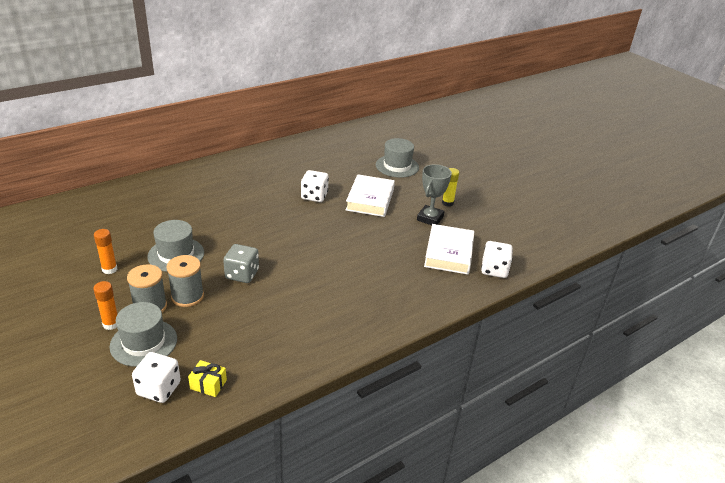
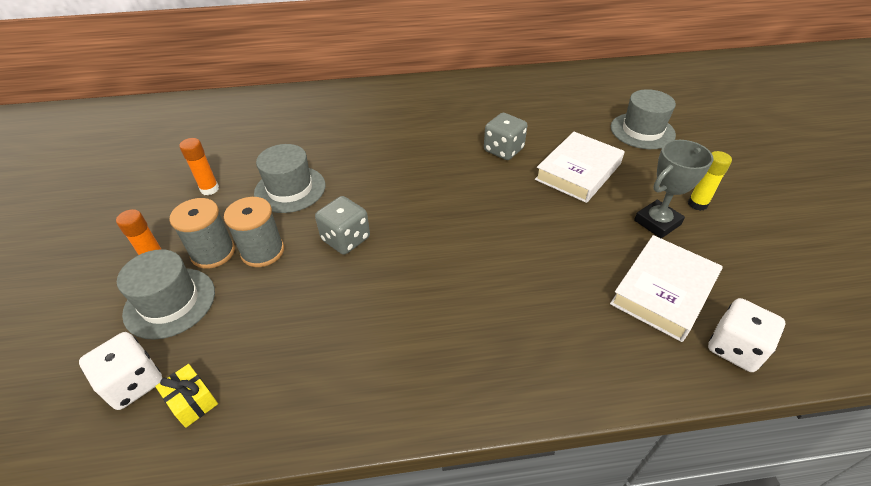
camera: 30 degrees right, 10 degrees up
white dice [301,170,329,202] -> grey dice [484,113,527,160]

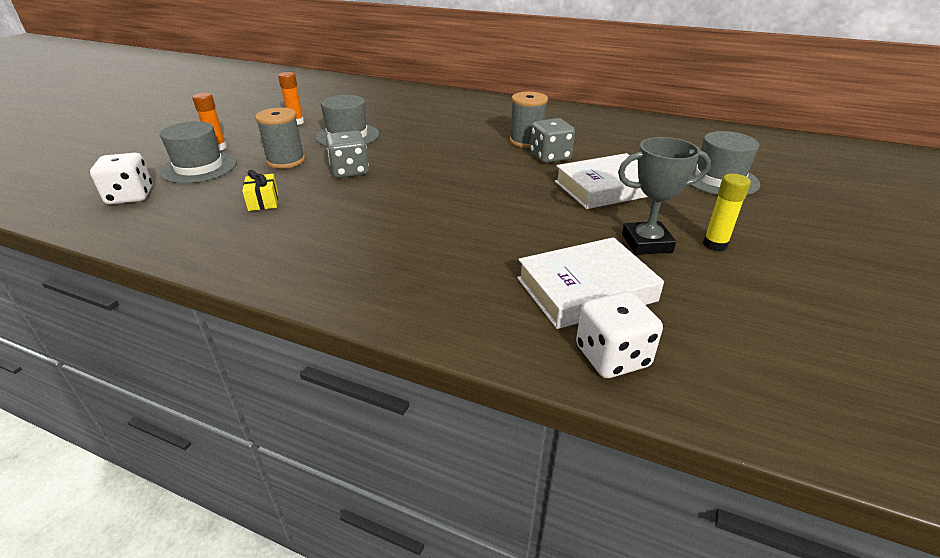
camera: 30 degrees right, 10 degrees down
yellow gift [155,364,218,428] -> yellow gift moved to [242,170,278,211]
grey spool [169,198,235,269] -> grey spool moved to [510,92,548,148]

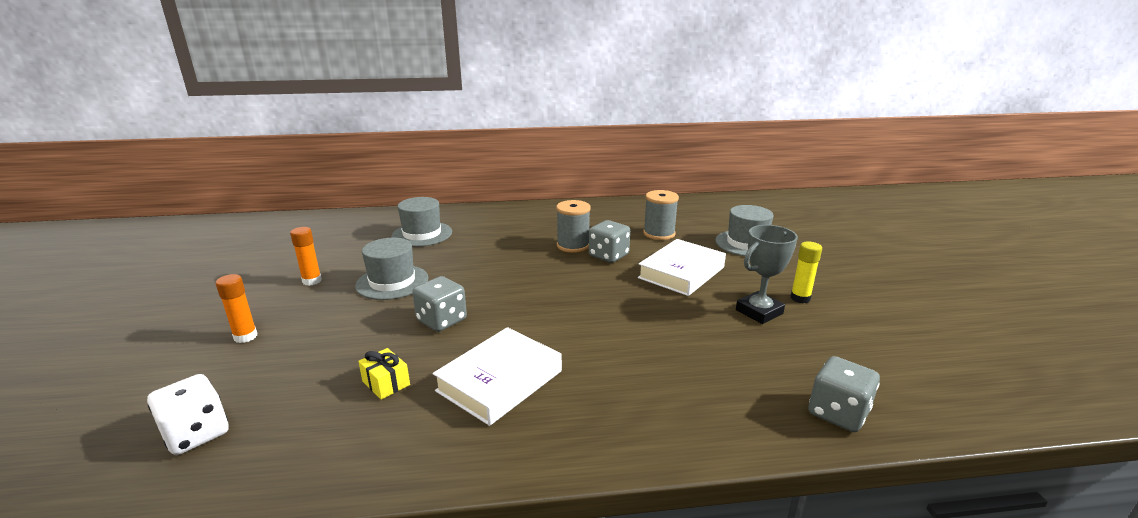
camera: 30 degrees left, 10 degrees down
grey hat [160,121,237,183] -> grey hat moved to [391,197,452,247]
grey spool [255,108,305,169] -> grey spool moved to [643,190,679,240]
white book [517,237,664,329] -> white book moved to [433,327,562,426]
white dice [576,291,663,378] -> grey dice [808,356,880,432]

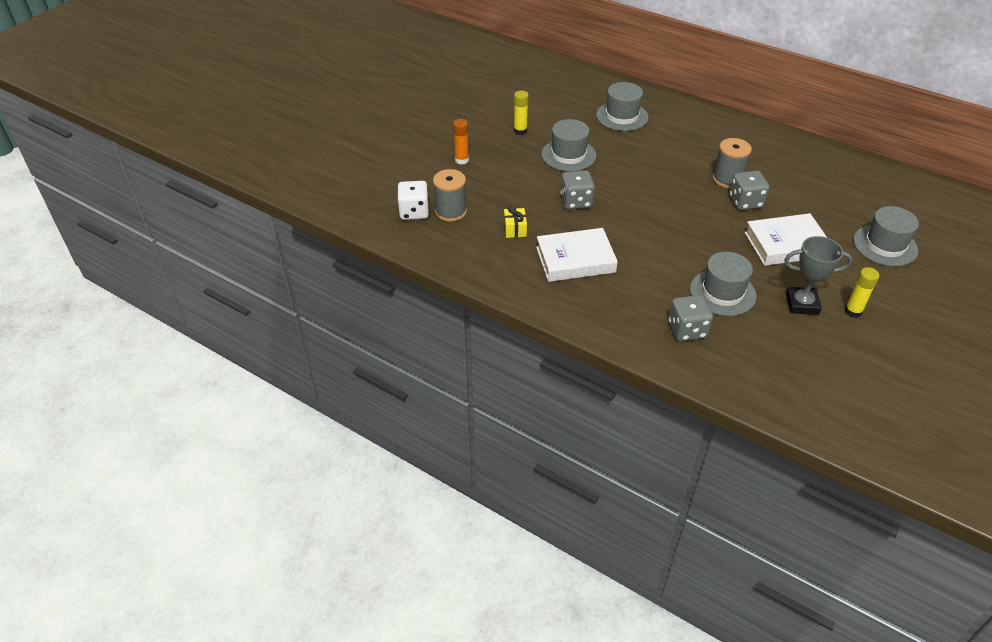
camera: 40 degrees right, 20 degrees up
orange glue stick [290,227,322,286] -> yellow glue stick [514,90,529,135]
grey spool [643,190,679,240] -> grey spool moved to [433,169,467,222]
grey dice [808,356,880,432] -> grey dice moved to [668,295,713,341]
none -> grey hat [690,252,756,316]

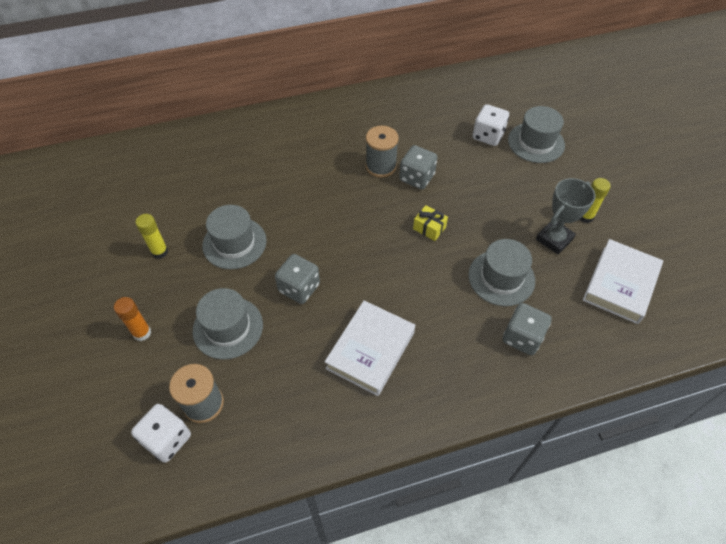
camera: 50 degrees left, 10 degrees up
yellow gift [504,206,527,238] -> yellow gift moved to [413,205,448,241]
grey hat [596,82,649,131] -> grey hat moved to [192,288,263,360]
white book [744,213,827,266] -> white book moved to [583,239,663,324]
none -> white dice [472,104,509,146]

